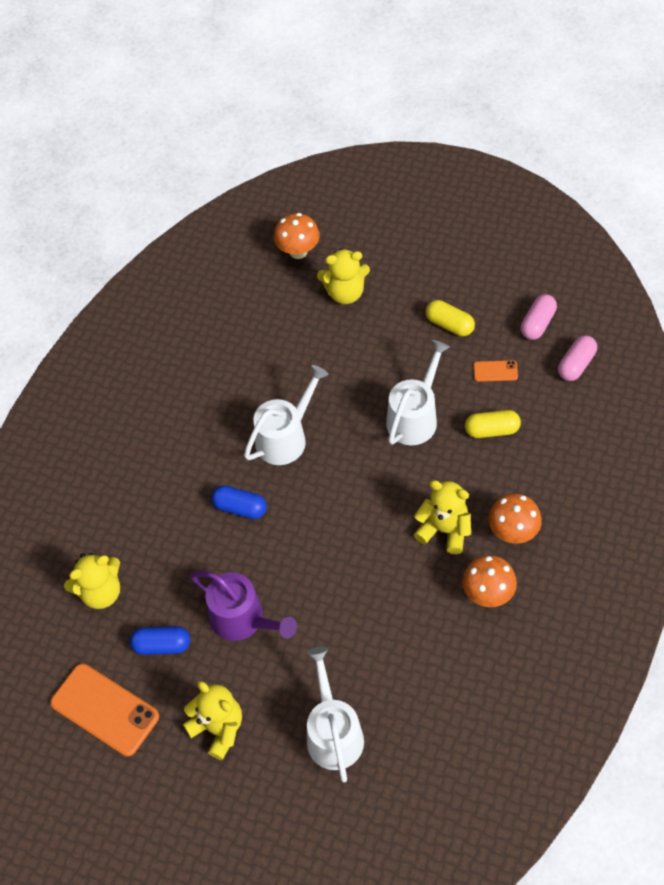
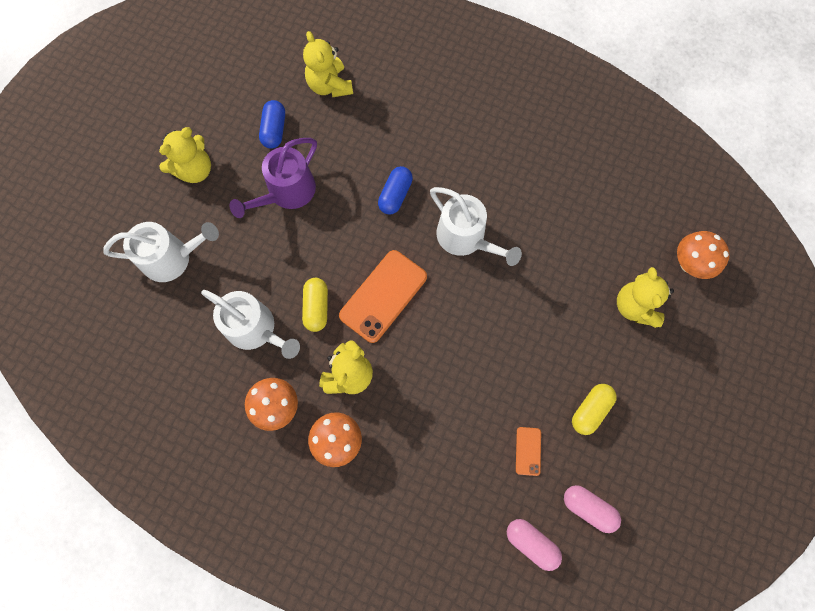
camera: 90 degrees right, 15 degrees up
orange phone [50,663,159,756] -> orange phone moved to [339,250,427,343]
white watering can [386,340,450,445] -> white watering can moved to [201,290,300,359]
yellow capsule [465,410,521,438] -> yellow capsule moved to [302,278,328,332]

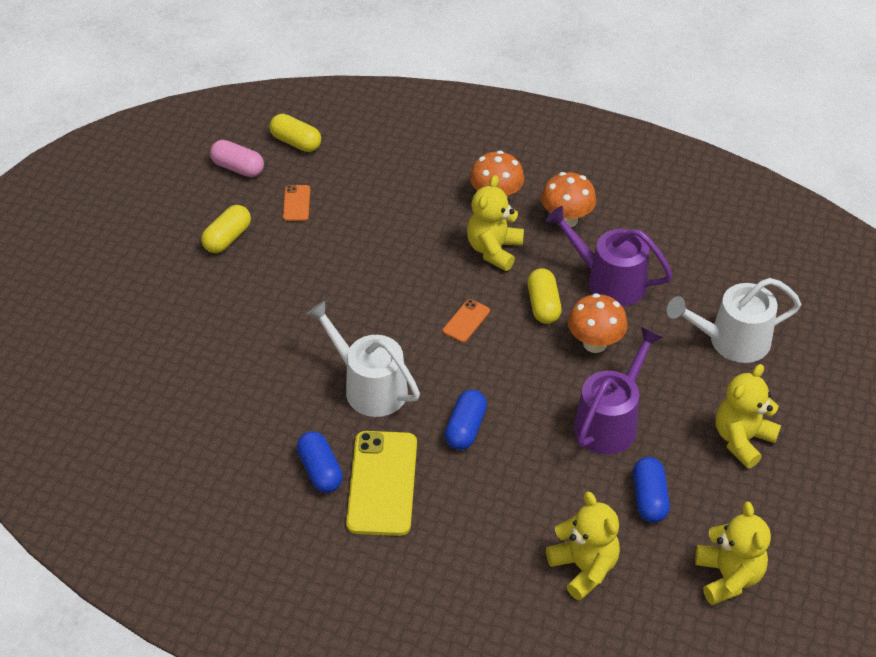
camera: 175 degrees right, 25 degrees down
white watering can [201,290,300,359] -> purple watering can [546,206,673,306]
orange phone [339,250,427,343] -> orange phone [443,299,490,343], size x0.47
pink capsule [507,519,562,571] -> yellow capsule [269,114,321,152]
yellow teddy bear [617,267,674,328] -> yellow teddy bear moved to [695,502,771,605]
orange mushroom [677,231,730,279] -> orange mushroom moved to [568,293,628,353]
none -> blue capsule [297,431,343,493]
none -> yellow phone [346,431,417,536]

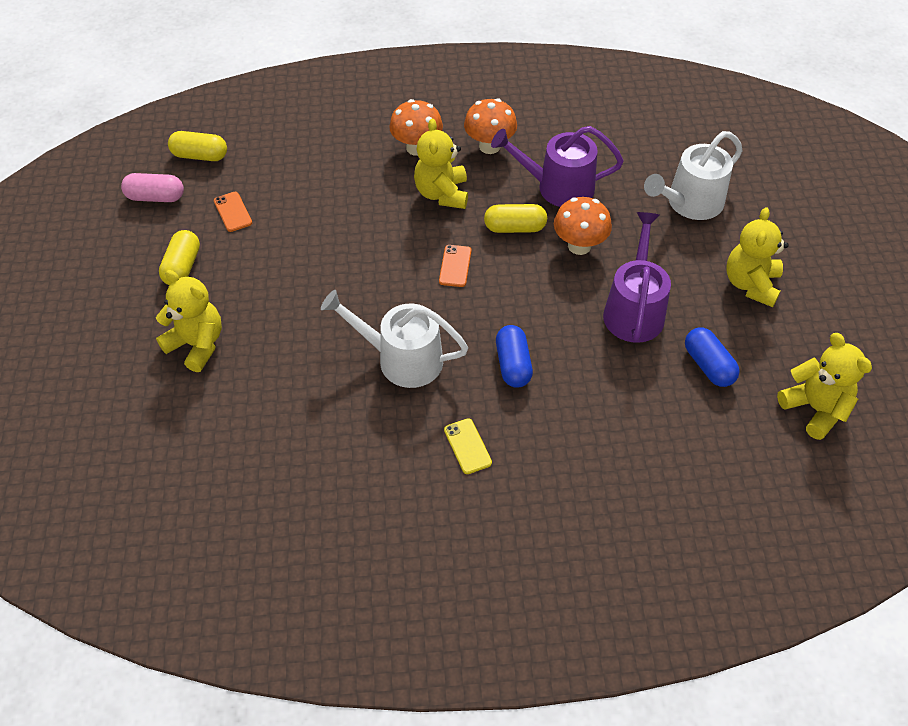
camera: 25 degrees left, 5 degrees up
blue capsule [297,431,343,493] -> none
yellow phone [346,431,417,536] -> yellow phone [444,418,492,474], size x0.47
yellow capsule [527,268,562,324] -> yellow capsule turned 60 degrees counterclockwise [484,204,547,233]
yellow teddy bear [546,492,620,601] -> yellow teddy bear moved to [156,270,222,372]

